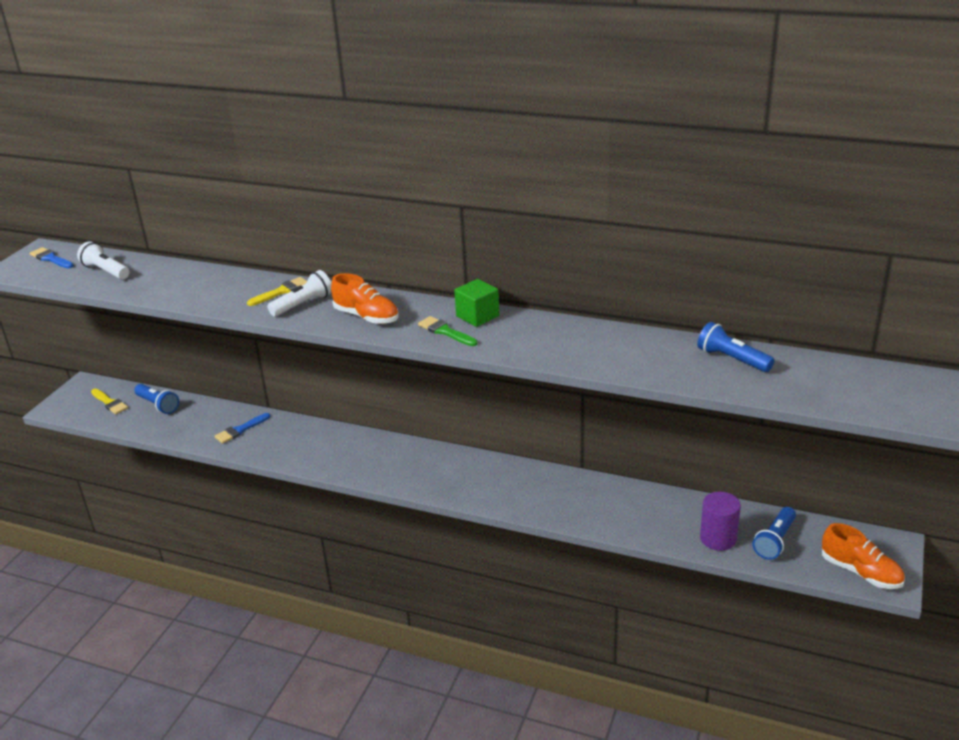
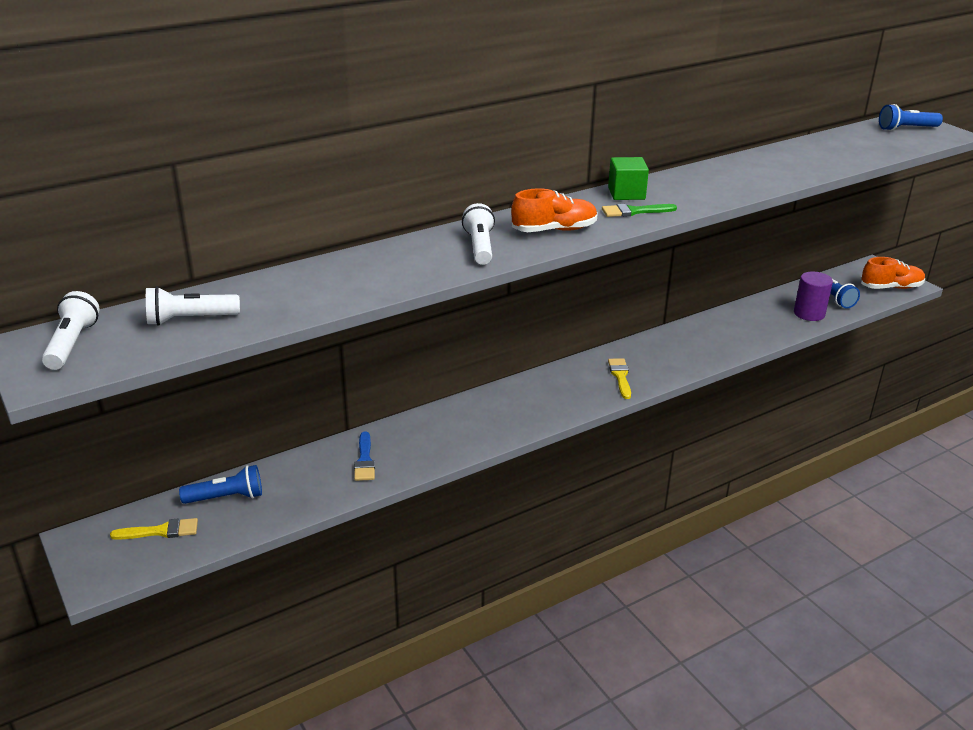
camera: 55 degrees left, 0 degrees up
blue brush [29,247,74,268] -> white flashlight [42,291,100,370]
yellow brush [247,277,307,306] -> yellow brush moved to [608,358,631,399]
blue flashlight [697,322,774,372] -> blue flashlight moved to [879,104,943,131]

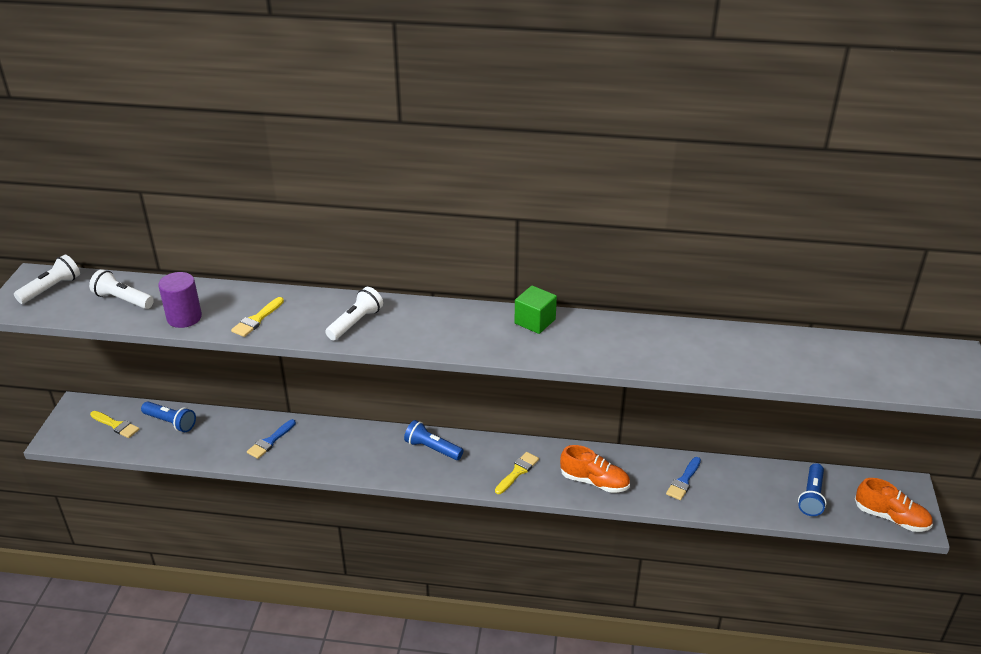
camera: 40 degrees right, 5 degrees up
orange shoe [511,188,598,232] -> orange shoe moved to [560,445,630,493]
green brush [602,204,677,217] -> none
purple cylinder [794,272,833,321] -> purple cylinder moved to [158,272,202,328]
blue flashlight [879,104,943,131] -> blue flashlight moved to [404,420,463,460]
none -> yellow brush [231,297,284,337]
none -> blue brush [666,457,701,500]

